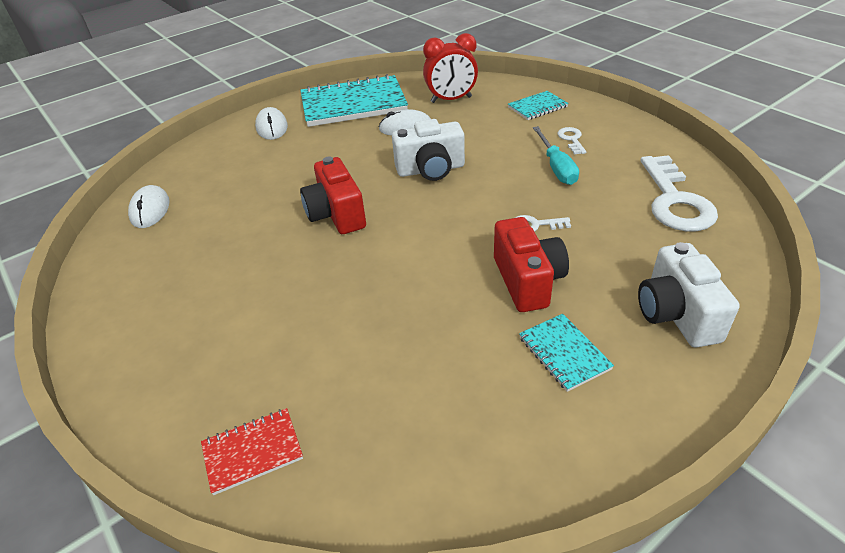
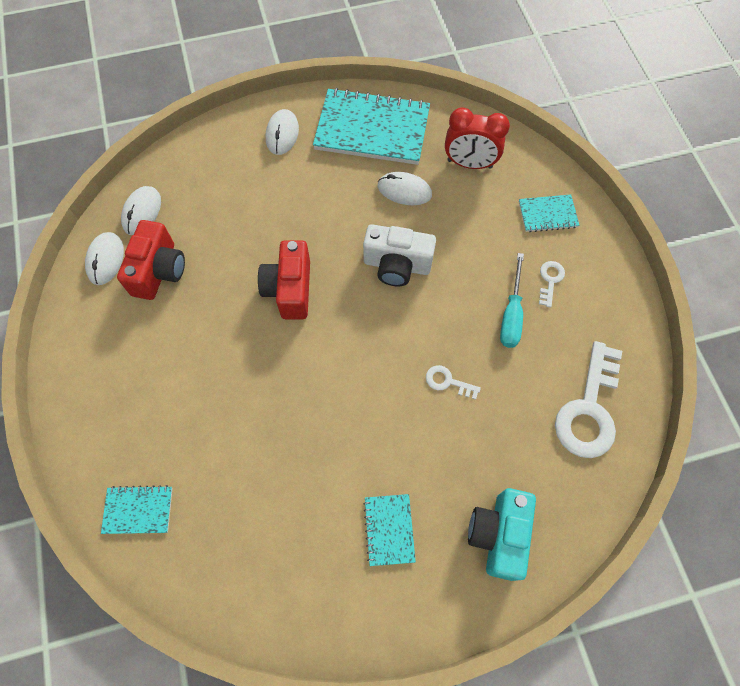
camera: 20 degrees right, 25 degrees up
red notebook [201,408,303,495] -> turquoise notebook [101,485,173,534]
red camera [494,217,569,312] -> red camera moved to [117,220,185,300]
white camera [638,242,740,347] -> turquoise camera [468,488,536,581]
none -> white mouse [85,232,124,285]

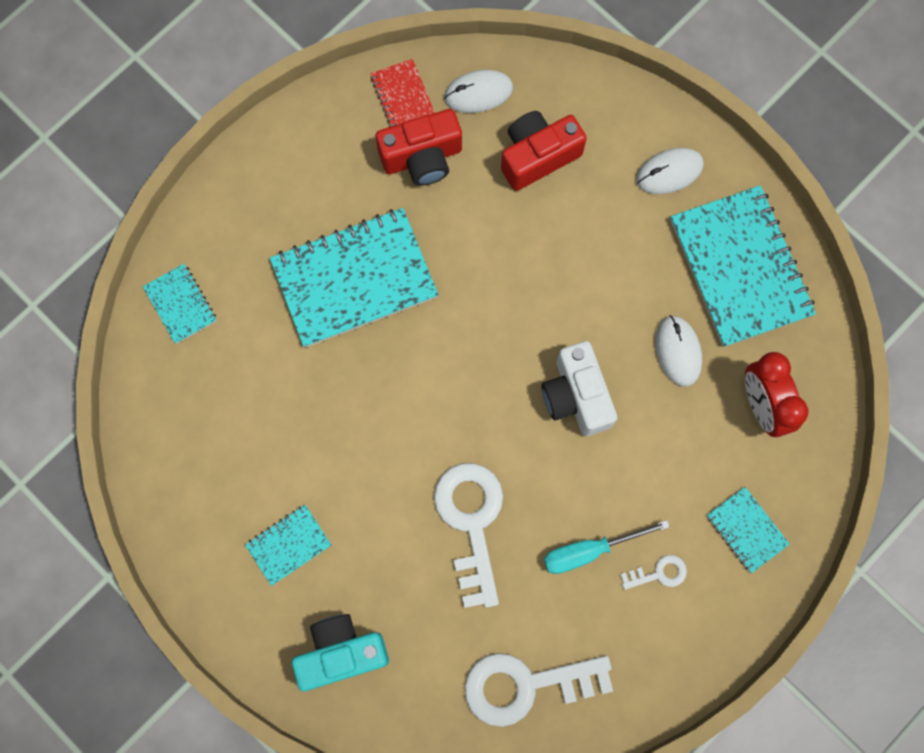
camera: 60 degrees right, 10 degrees up
white mouse [85,232,124,285] -> red notebook [371,59,435,127]
red camera [258,240,310,319] -> red camera moved to [501,111,587,191]
white key [426,365,481,400] -> white key [434,463,503,608], size x2.19
none -> turquoise notebook [270,208,438,347]

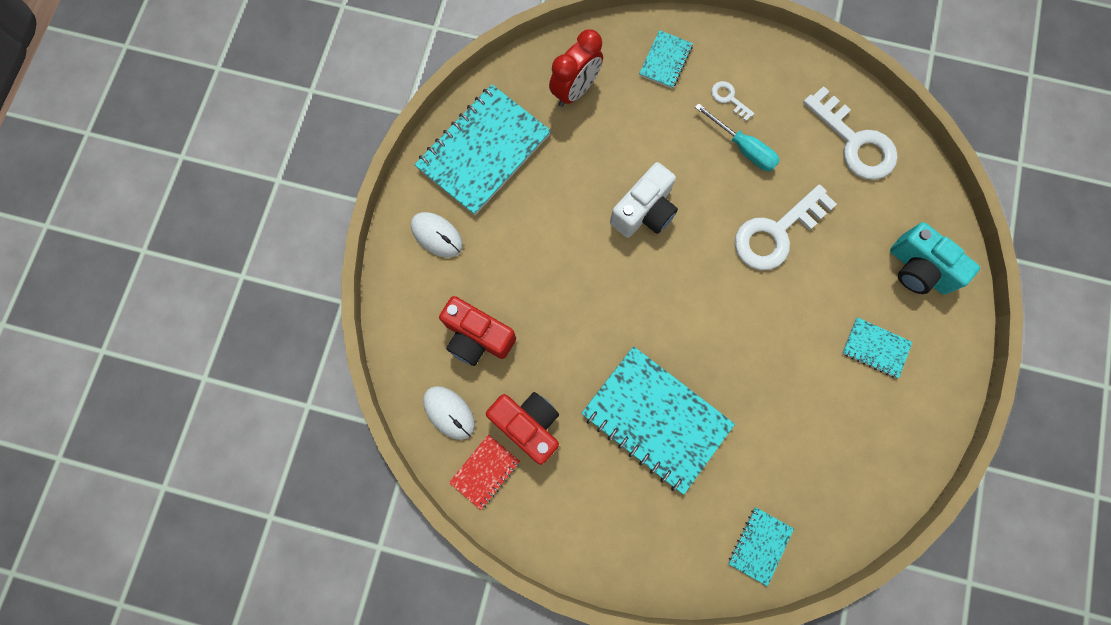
camera: 120 degrees left, 0 degrees up
white mouse [655,315,702,387] -> none

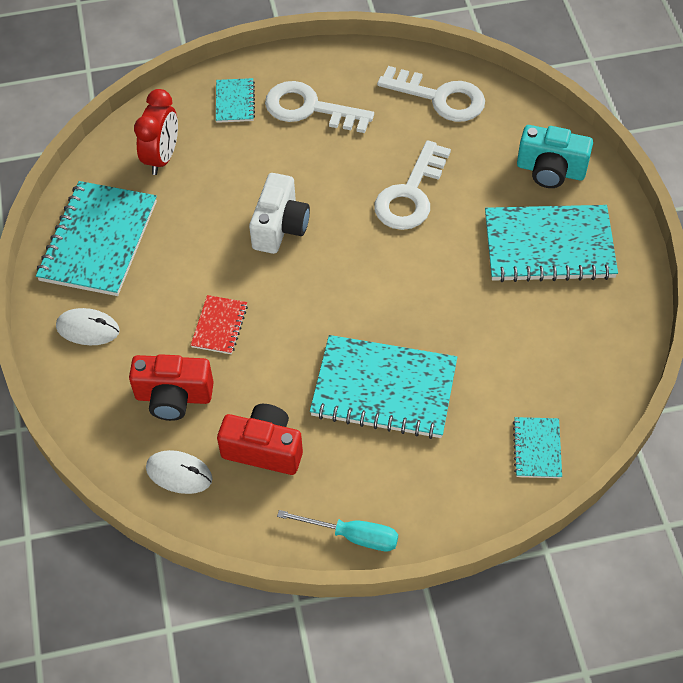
camera: 25 degrees left, 20 degrees down
red notebook [449,434,520,510] -> red notebook moved to [191,295,248,354]
turquoise screwdriver [695,103,780,171] -> turquoise screwdriver moved to [277,510,398,551]
white key [711,81,755,121] -> white key [265,81,374,133], size x2.19
turquoise notebook [842,317,912,378] -> turquoise notebook [485,205,618,282], size x2.09

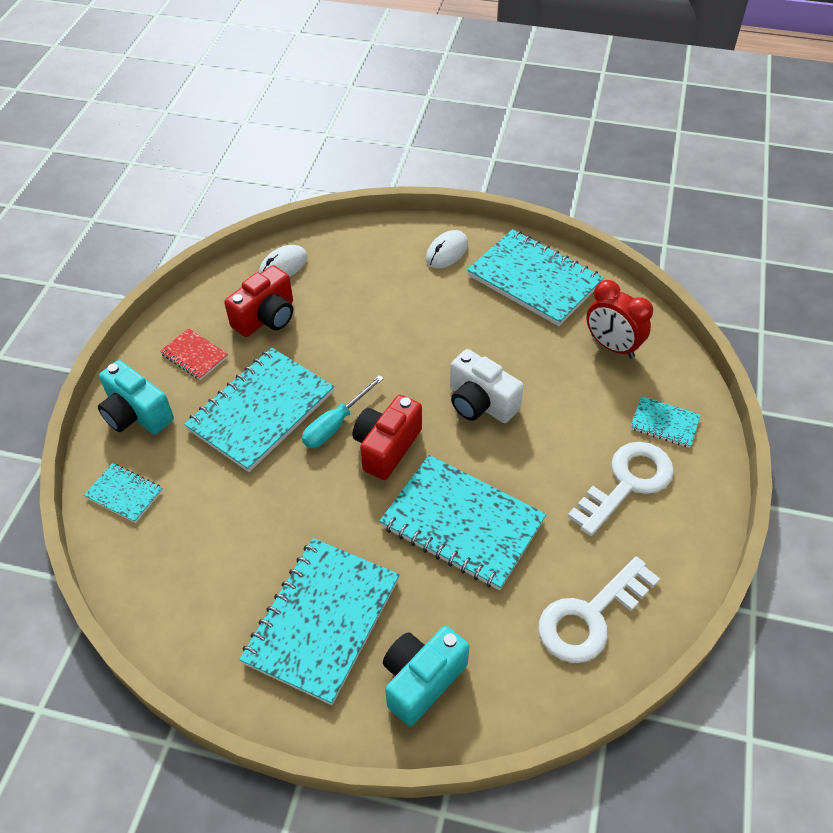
camera: 115 degrees right, 5 degrees down
red camera [129,354,214,421] -> red camera moved to [352,395,422,480]
red notebook [191,295,248,354] -> red notebook moved to [160,328,228,380]
turquoise screwdriver [277,510,398,551] -> turquoise screwdriver moved to [302,375,384,448]
white key [374,140,451,230] -> turquoise notebook [379,455,546,590]
none -> turquoise camera [98,360,174,434]

